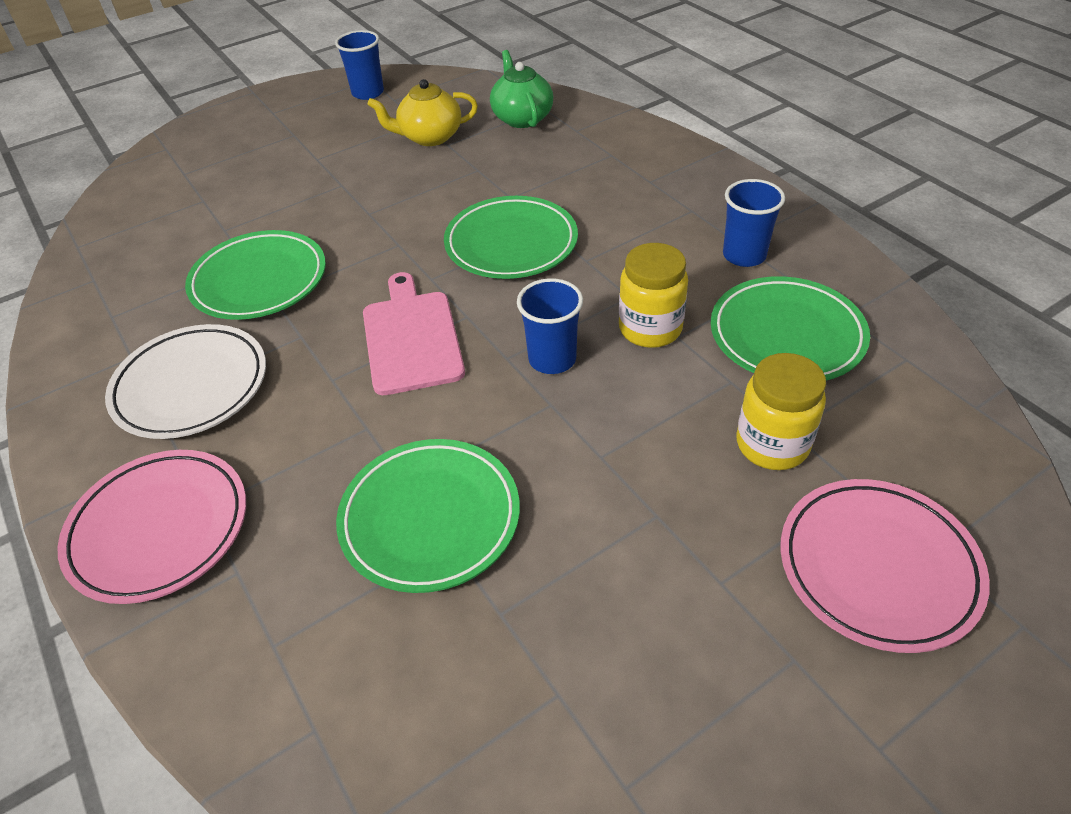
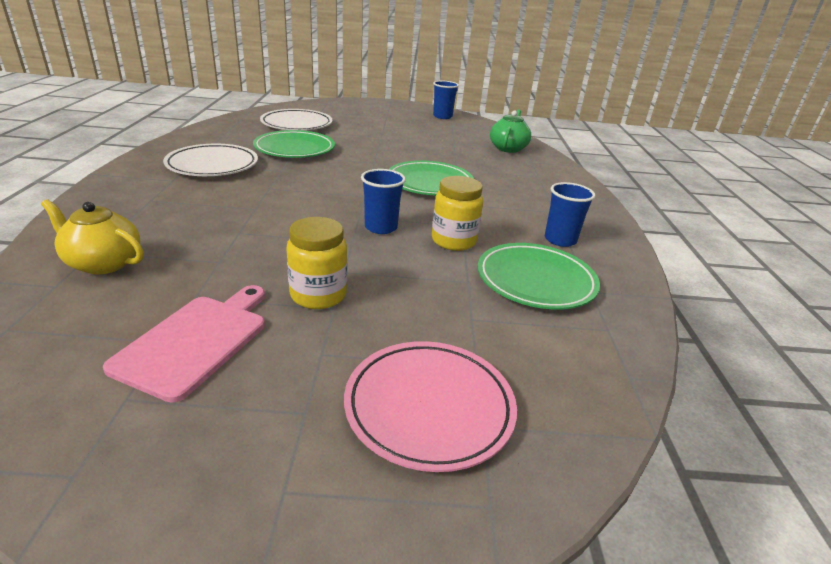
camera: 30 degrees right, 15 degrees down
pink plate [58,450,246,604] -> none
green plate [336,439,520,593] -> none
pink cutting board [363,272,465,395] -> pink cutting board moved to [103,285,265,403]
yellow teapot [368,79,478,146] -> yellow teapot moved to [41,199,143,274]
yellow jar [736,353,826,470] -> yellow jar moved to [286,217,347,309]
none -> white plate [260,109,332,131]

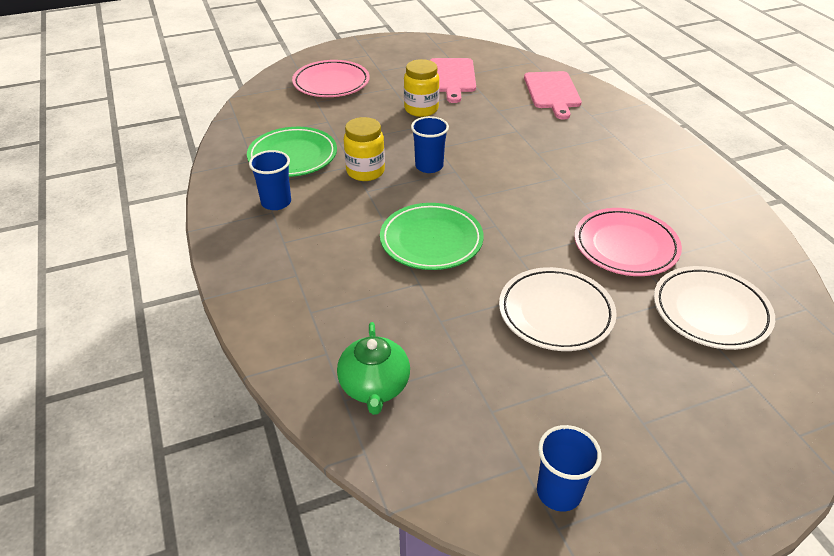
camera: 160 degrees right, 10 degrees up
yellow teapot [41,199,143,274] -> pink cutting board [524,71,582,120]
white plate [163,144,258,176] -> white plate moved to [499,267,617,351]
green plate [253,130,335,158] -> pink plate [574,208,682,276]

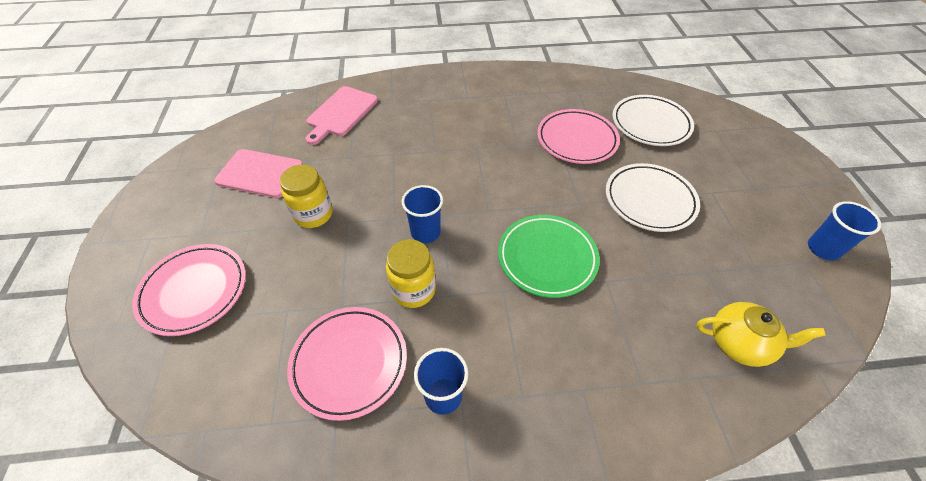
camera: 75 degrees left, 10 degrees up
green plate [247,127,337,177] -> pink plate [287,307,407,421]
green teapot [337,322,410,415] -> yellow teapot [697,302,826,367]
pink cutting board [524,71,582,120] -> pink cutting board turned 105 degrees clockwise [306,86,378,145]

